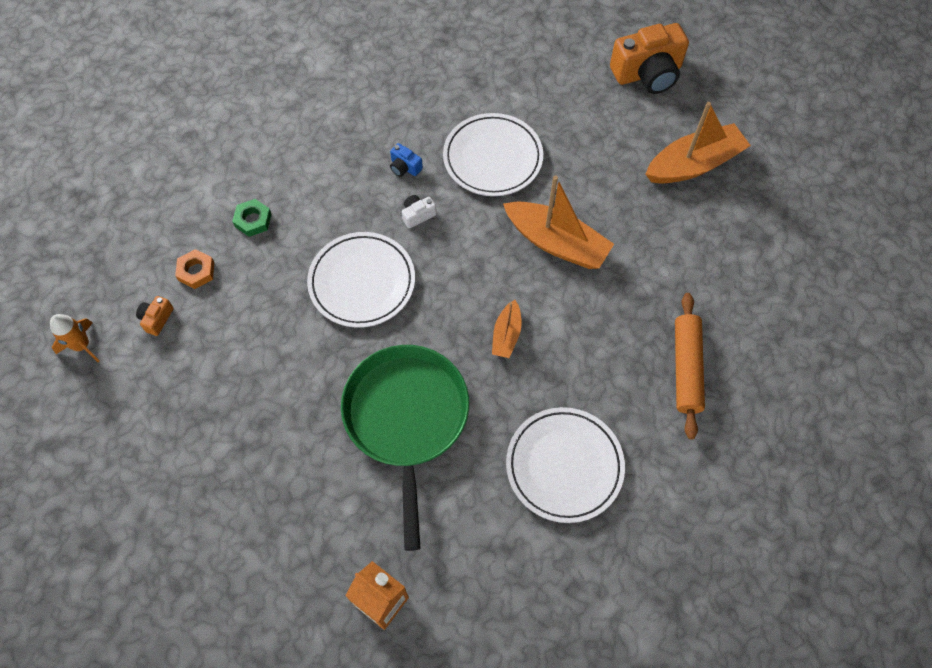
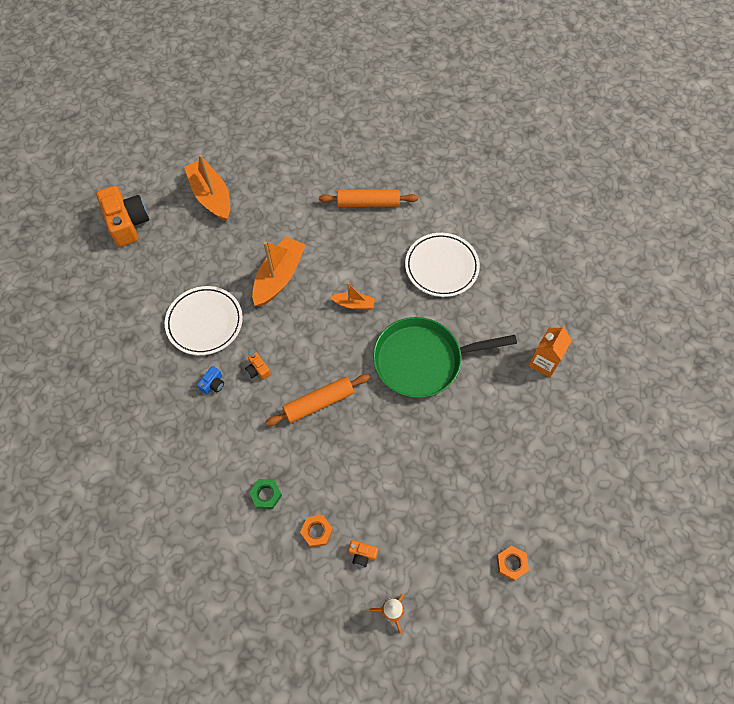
camera: 95 degrees left, 0 degrees up
white plate [307,232,415,328] -> orange rolling pin [265,374,370,426]
white camera [402,195,436,229] -> orange camera [245,352,271,380]
none -> orange nut [497,545,529,581]

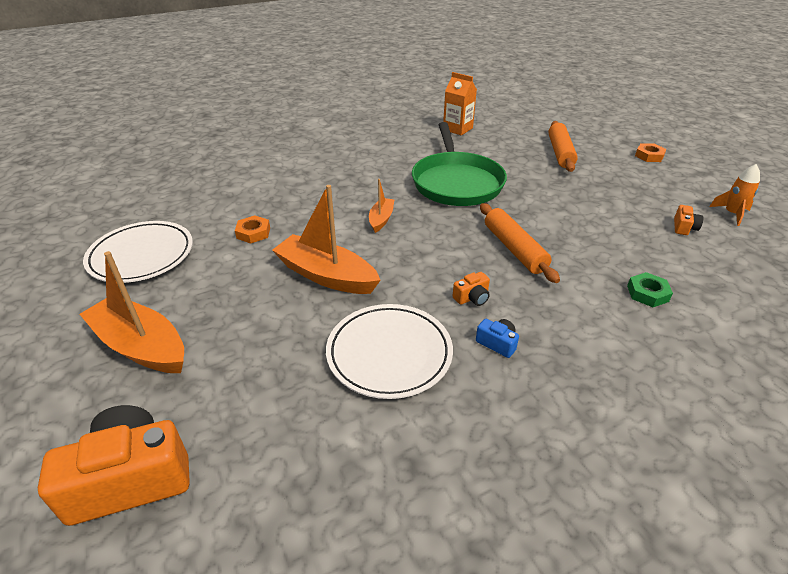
camera: 85 degrees left, 25 degrees down
orange boat [184,154,230,222] -> orange boat turned 60 degrees clockwise [80,251,184,373]
orange nut [300,515,333,547] -> orange nut moved to [235,215,270,244]
orange rolling pin [319,190,418,207] -> orange rolling pin moved to [548,121,578,172]
white plate [405,233,480,297] -> white plate moved to [83,221,193,283]

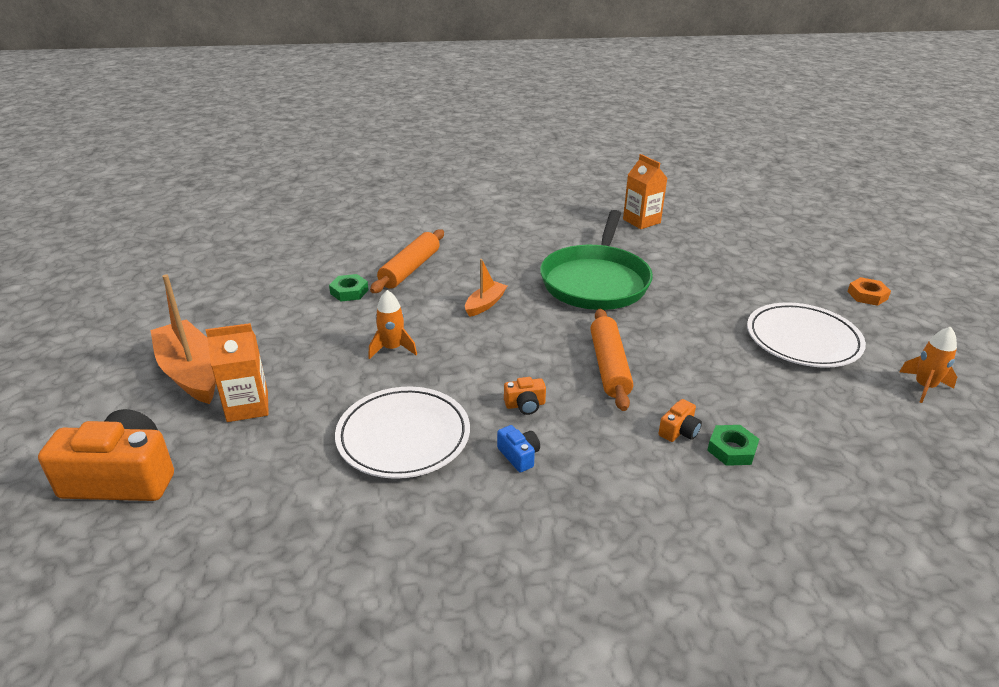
camera: 20 degrees right, 5 degrees down
white plate [83,221,193,283] -> white plate moved to [747,302,866,368]
orange nut [235,215,270,244] -> green nut [329,274,369,301]
orange boat [272,185,381,294] -> orange rocket [368,290,417,359]
orange rolling pin [548,121,578,172] -> orange rolling pin moved to [370,229,444,293]
orange camera [674,205,704,235] -> orange camera moved to [658,399,702,442]
none -> orange carton [206,323,269,422]

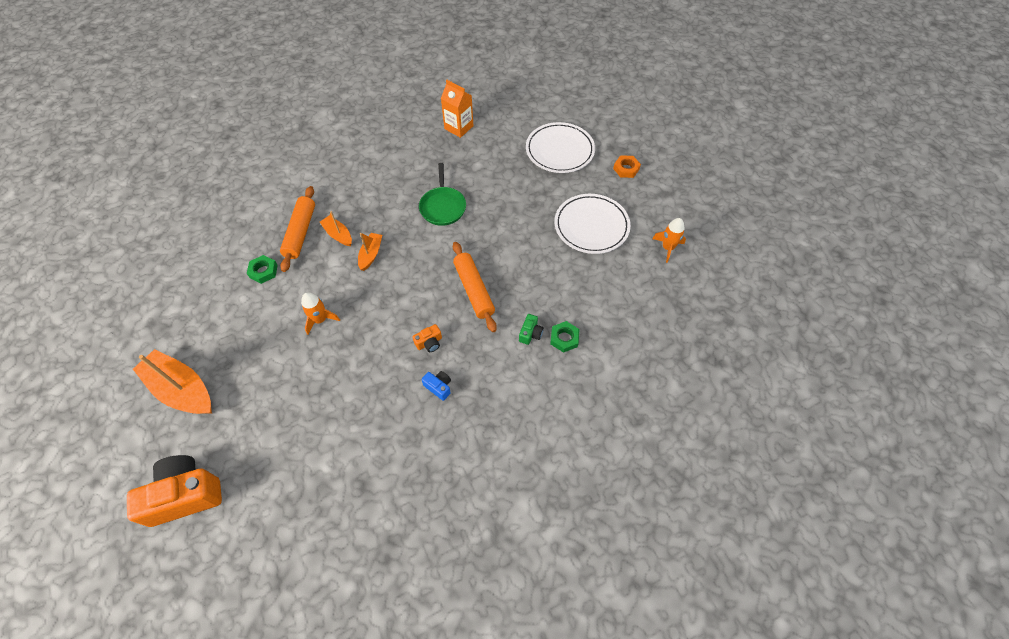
camera: 20 degrees left, 25 degrees up
orange carton [206,323,269,422] -> none
white plate [335,387,470,479] -> white plate moved to [526,122,595,173]
green pan [540,210,653,310] -> green pan [419,163,466,226], size x0.58
orange camera [658,399,702,442] -> green camera [519,314,544,345]
none -> orange boat [320,211,352,246]

